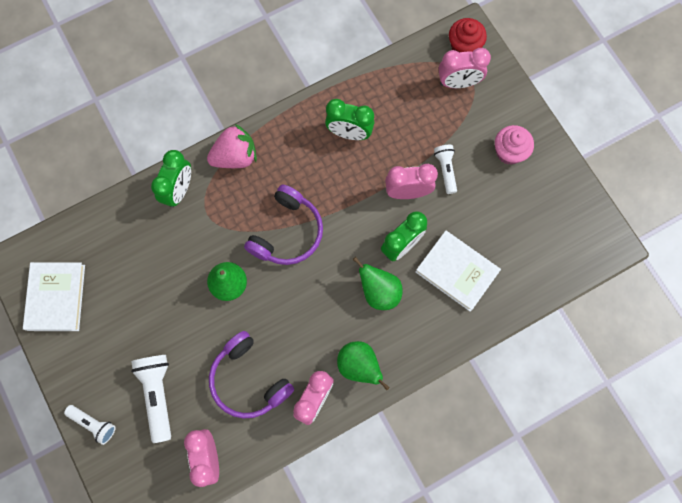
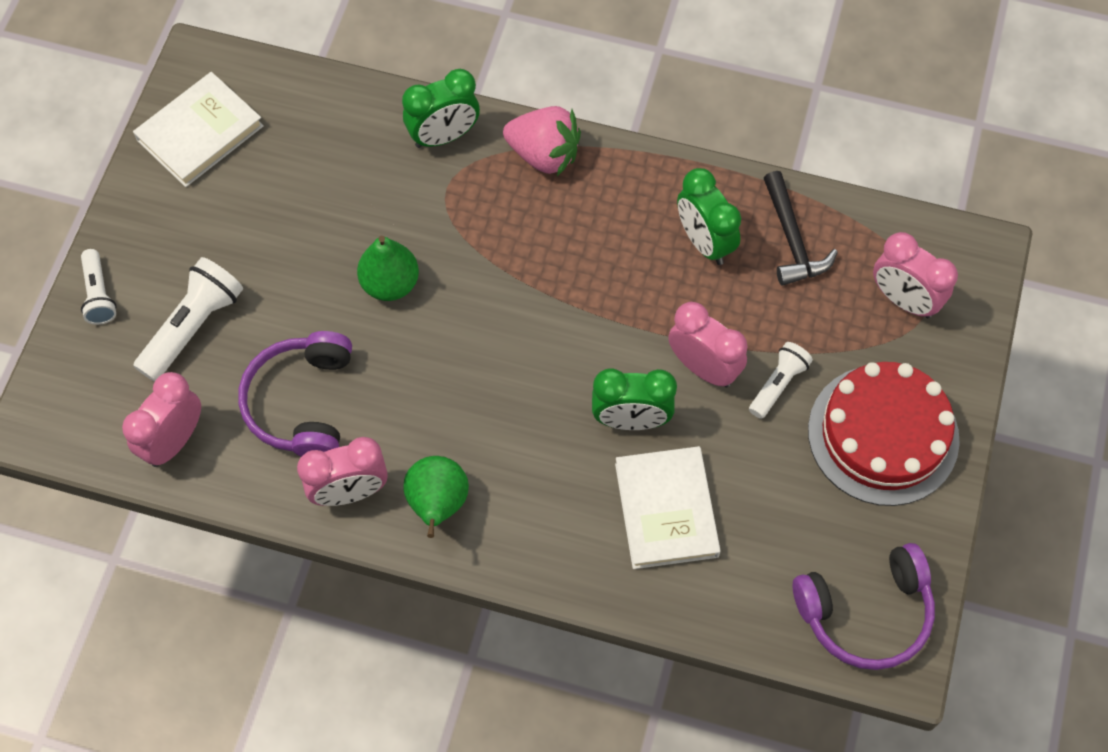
camera: 45 degrees right, 10 degrees down
purple headphones [244,185,323,265] -> purple headphones moved to [793,543,935,670]
green pear [353,257,403,310] -> none
red cupcake [449,18,487,53] -> none
pink cupcake [495,125,534,165] -> red cake [808,362,960,506]
none -> black hammer [763,171,838,286]

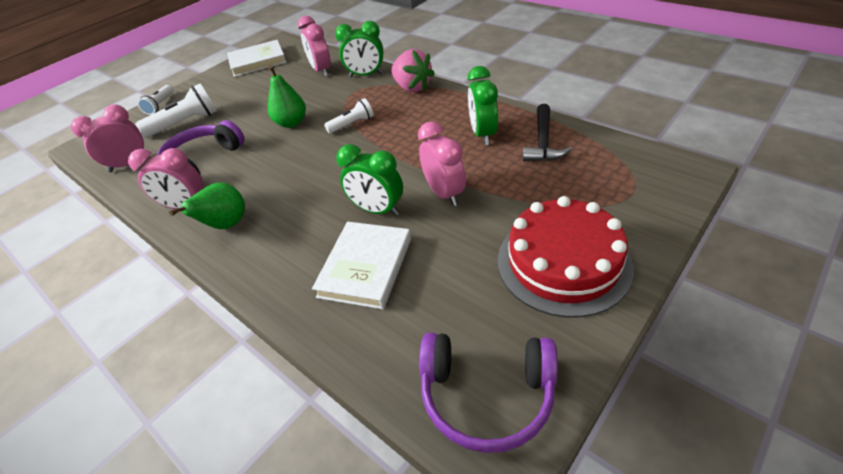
camera: 30 degrees right, 20 degrees down
white flashlight [749,342,813,419] -> white flashlight moved to [324,98,374,133]
pink clock [873,232,958,318] -> pink clock moved to [298,16,331,77]

